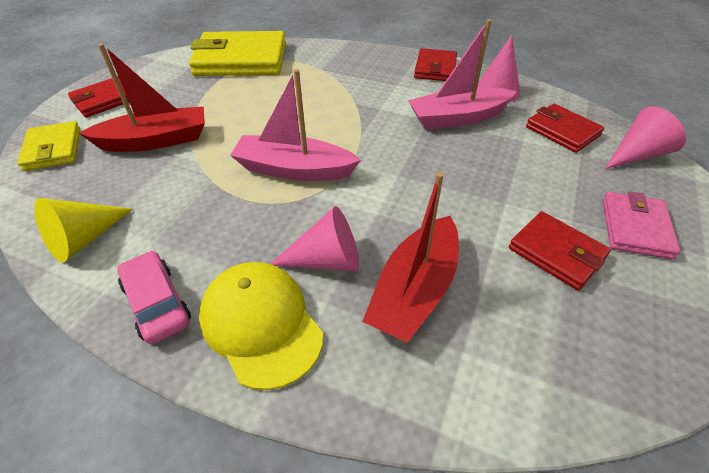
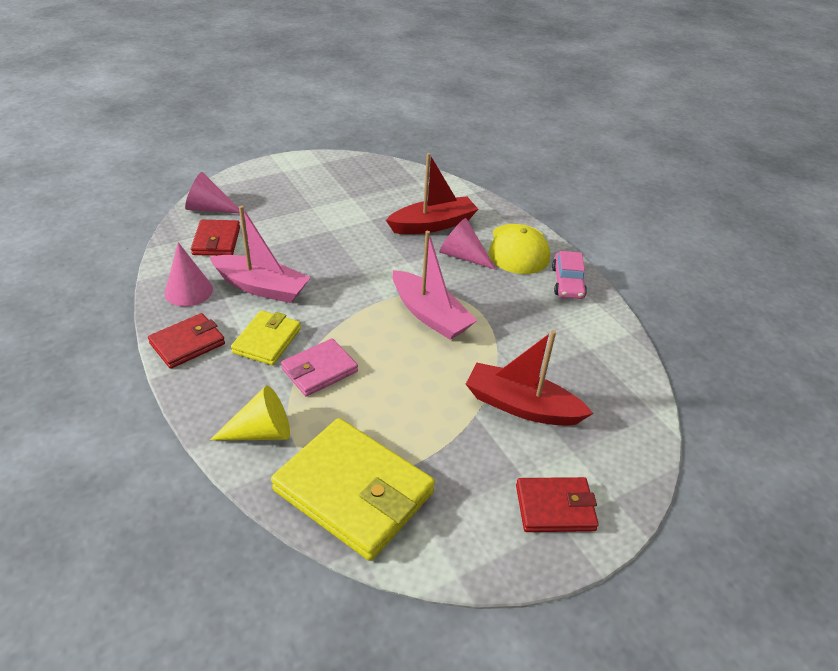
camera: 145 degrees left, 5 degrees down
yellow wallet [17,121,80,171] -> yellow wallet moved to [231,310,301,365]
yellow cone [34,198,133,262] -> yellow cone moved to [210,386,290,440]
red wallet [509,211,611,290] -> none
pink wallet [603,191,680,260] -> pink wallet moved to [281,338,358,397]

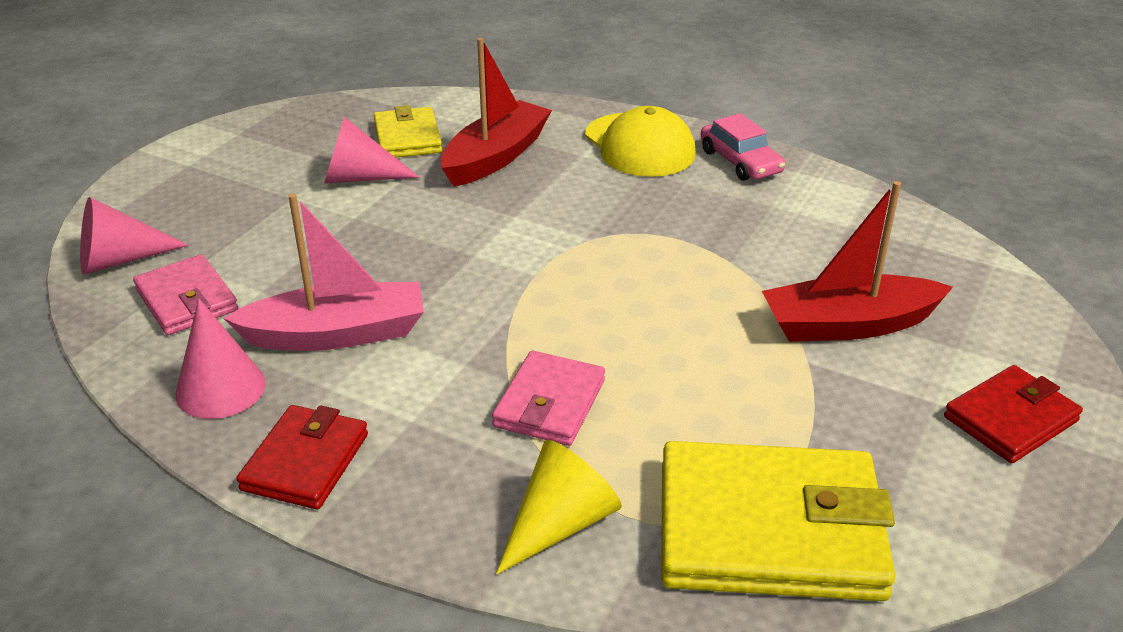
camera: 30 degrees left, 5 degrees down
red wallet [191,220,240,256] -> pink wallet [133,254,238,335]
yellow wallet [231,310,301,365] -> yellow wallet moved to [374,105,442,158]
pink boat [392,231,477,340] -> none
pink cone [439,218,496,270] -> pink cone moved to [324,117,419,183]

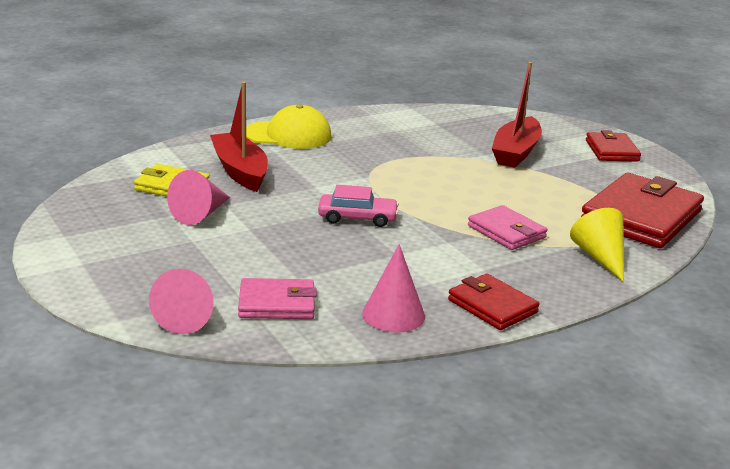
camera: 60 degrees left, 10 degrees down
pink boat [223,194,424,351] -> none
yellow wallet [661,441,896,601] -> red wallet [581,173,704,248]
pink car [701,113,785,181] -> pink car moved to [318,185,399,227]

